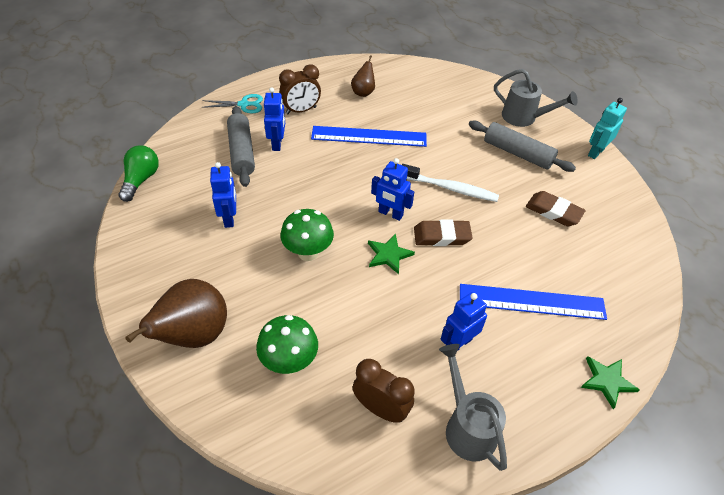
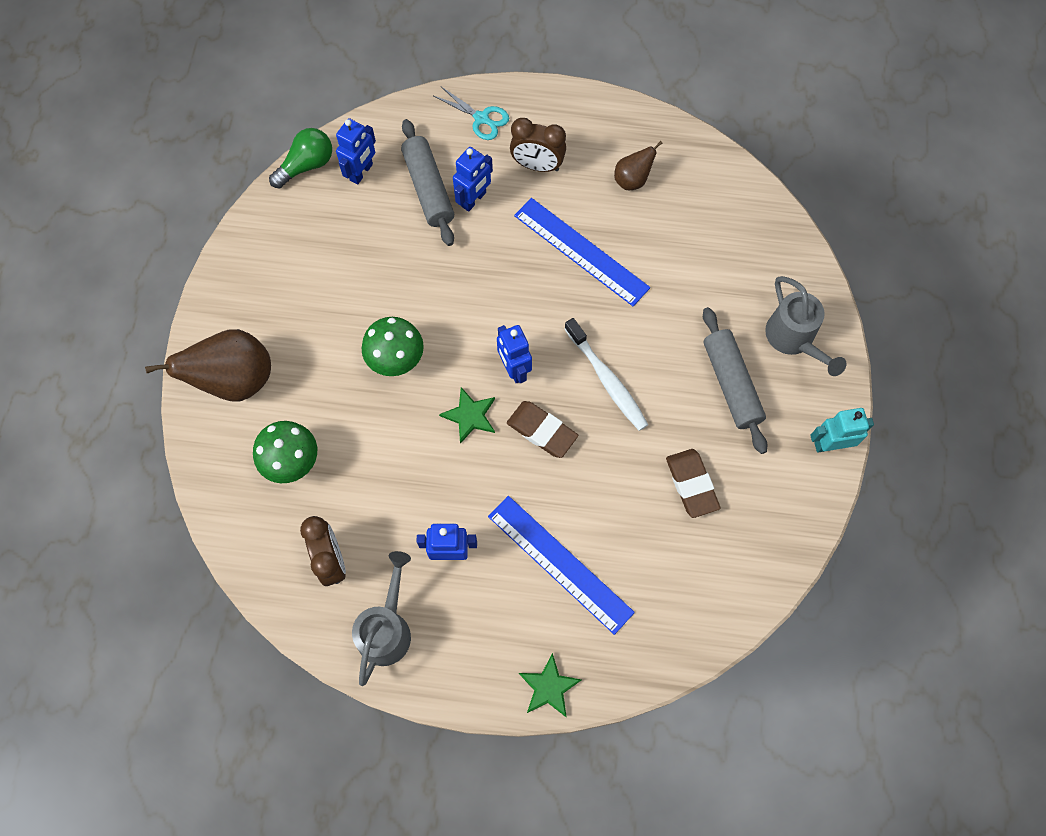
camera: 40 degrees right, 20 degrees up
blue robot [210,162,236,228] -> blue robot moved to [336,118,376,185]
grey rolling pin [227,106,255,187] -> grey rolling pin turned 45 degrees counterclockwise [401,119,454,246]

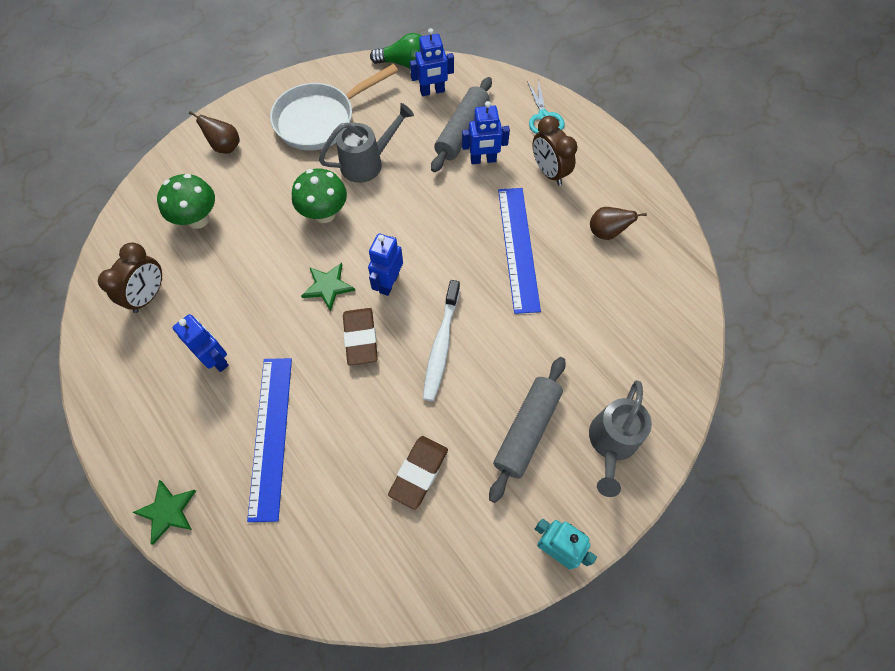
camera: 45 degrees right, 5 degrees down
brown pear [145,329,271,401] -> brown pear [189,111,240,154], size x0.52
grey watering can [352,551,411,686] -> grey watering can moved to [319,103,414,183]
none -> white pan [270,64,398,151]

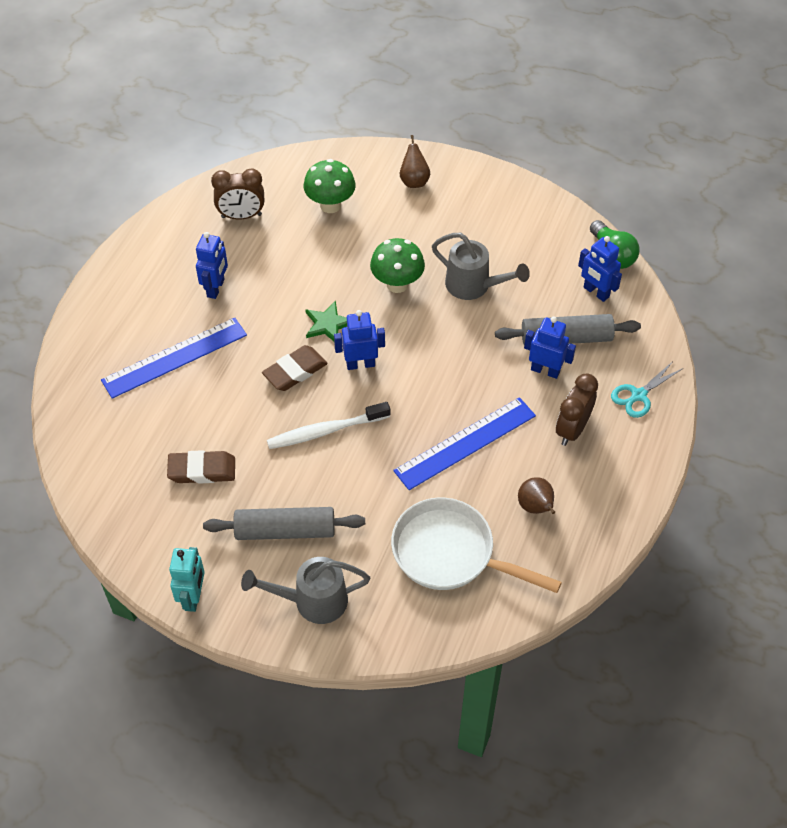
camera: 60 degrees right, 10 degrees down
green star [132,480,196,545] -> none
white pan [270,64,398,151] -> white pan moved to [391,498,562,593]
blue robot [462,101,510,164] -> blue robot turned 150 degrees clockwise [524,316,576,379]

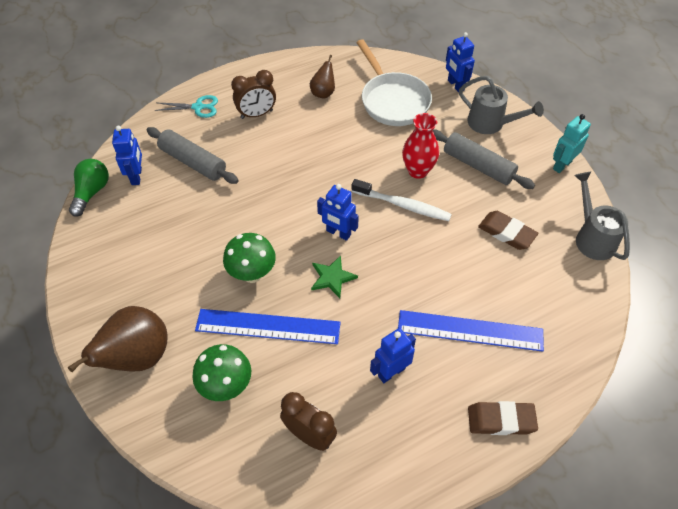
camera: 140 degrees left, 0 degrees up
brown eraser [262,345,328,391] -> brown eraser moved to [468,401,538,435]
blue ruler [393,397,536,490] -> blue ruler moved to [195,309,341,344]
brown pear [400,135,430,188] -> brown pear [68,306,168,372], size x1.92
grey watering can [432,233,530,300] -> grey watering can moved to [574,172,630,260]
blue robot [524,316,576,379] -> blue robot moved to [446,32,475,92]
none -> red vase [402,113,439,179]

